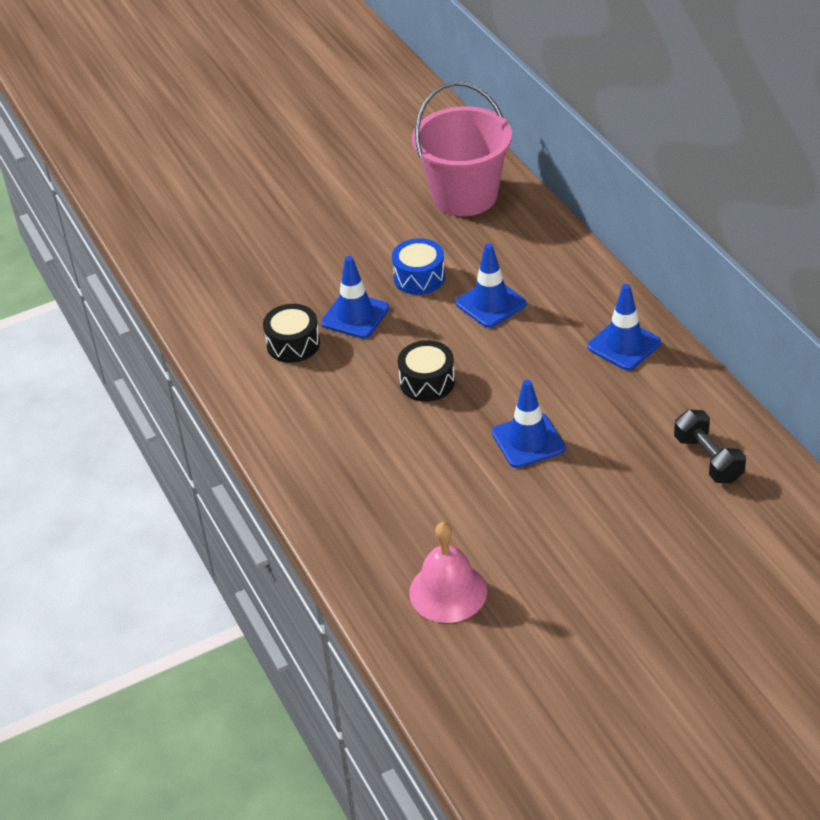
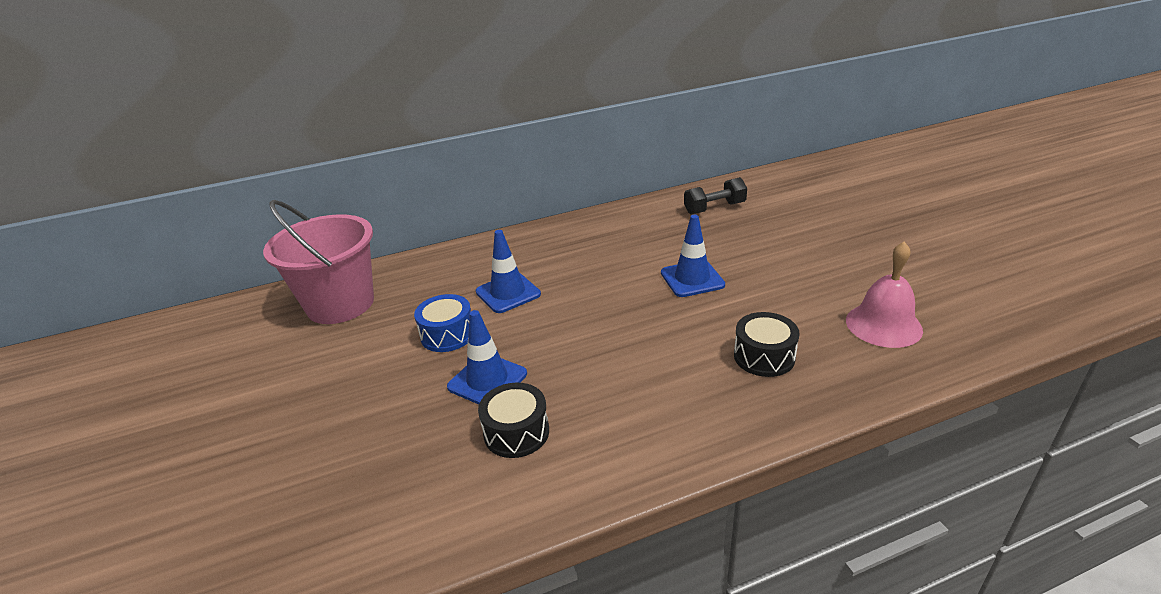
camera: 85 degrees left, 10 degrees down
black drum [398,340,455,402] -> black drum moved to [734,312,800,377]
blue traffic cone [587,284,661,370] -> none

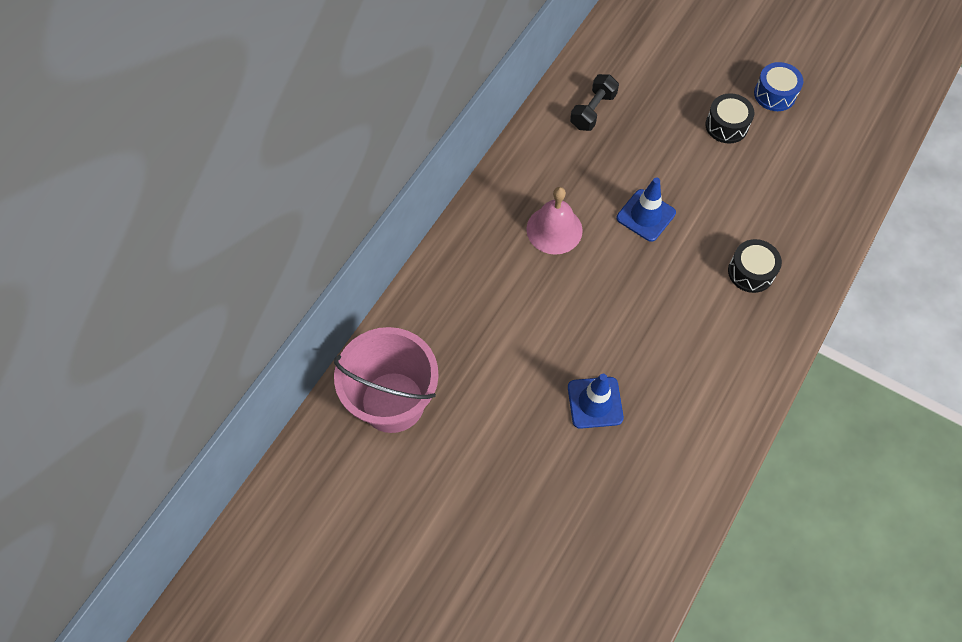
camera: 40 degrees left, 30 degrees up
blue drum [414,294,471,352] -> blue drum moved to [754,62,803,111]
blue traffic cone [476,230,541,313] -> none
black drum [478,383,549,458] -> black drum moved to [706,93,754,144]
pink bell [846,241,923,348] -> pink bell moved to [526,187,583,255]

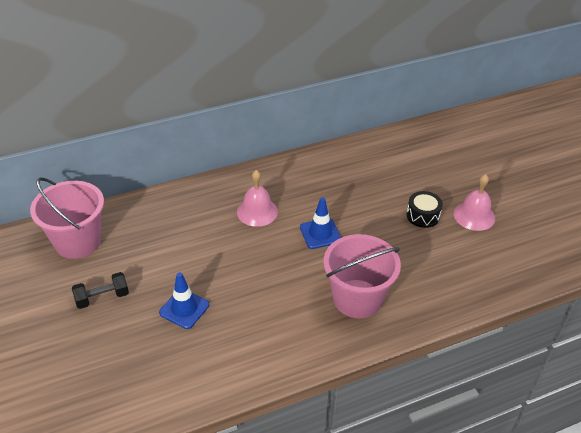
camera: 35 degrees right, 20 degrees down
black dumbbell [570,74,619,131] -> black dumbbell moved to [72,272,129,309]
black drum [728,239,782,293] -> pink bucket [324,234,401,319]
blue drum [754,62,803,111] -> pink bell [454,174,495,231]

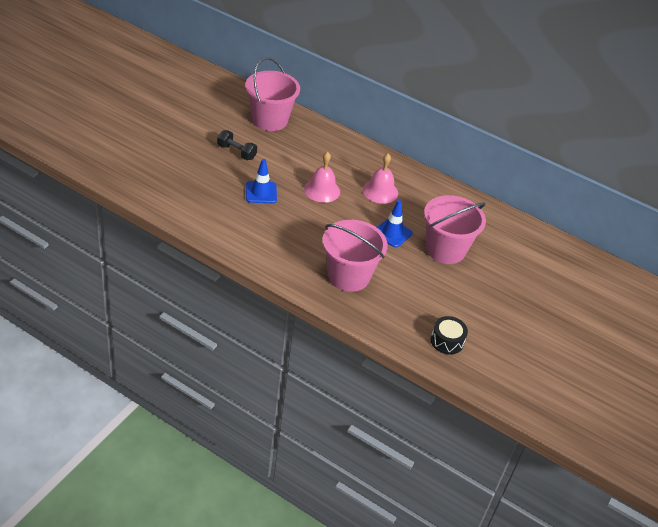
camera: 50 degrees right, 0 degrees up
black drum [407,191,443,228] -> black drum moved to [431,316,468,355]
pink bell [454,174,495,231] -> pink bell moved to [304,152,340,203]
none -> pink bucket [424,195,486,264]

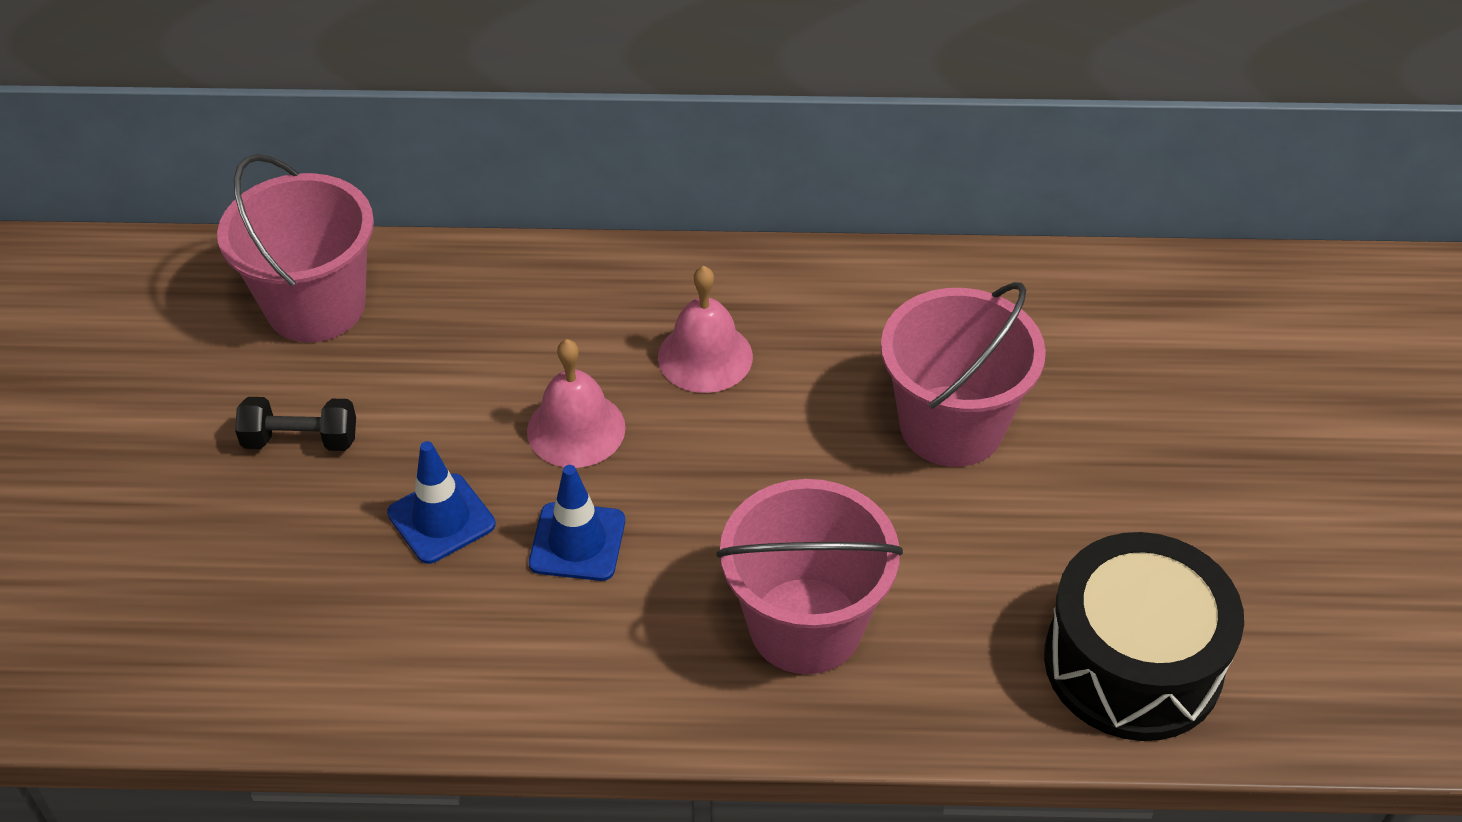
camera: 25 degrees left, 5 degrees up
blue traffic cone [377,200,413,248] -> blue traffic cone moved to [529,465,625,581]
black drum [431,316,468,355] -> black drum [1044,532,1244,741], size x2.02

